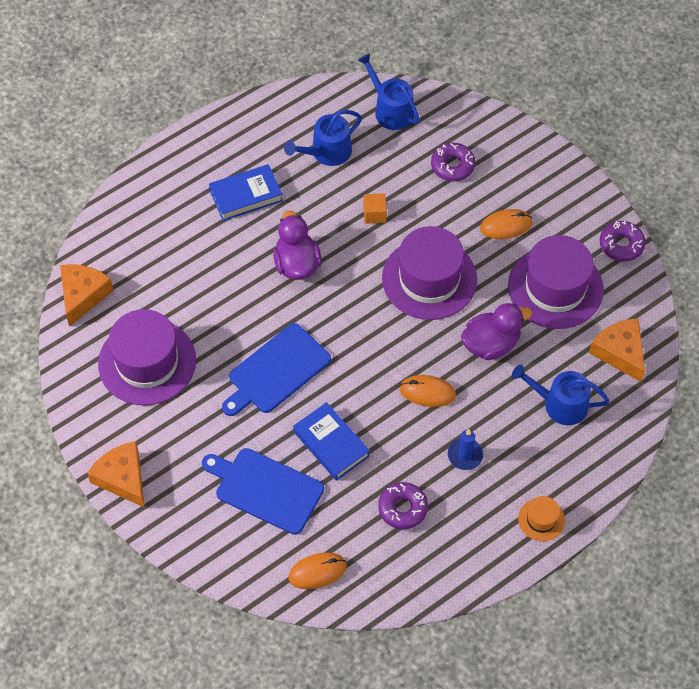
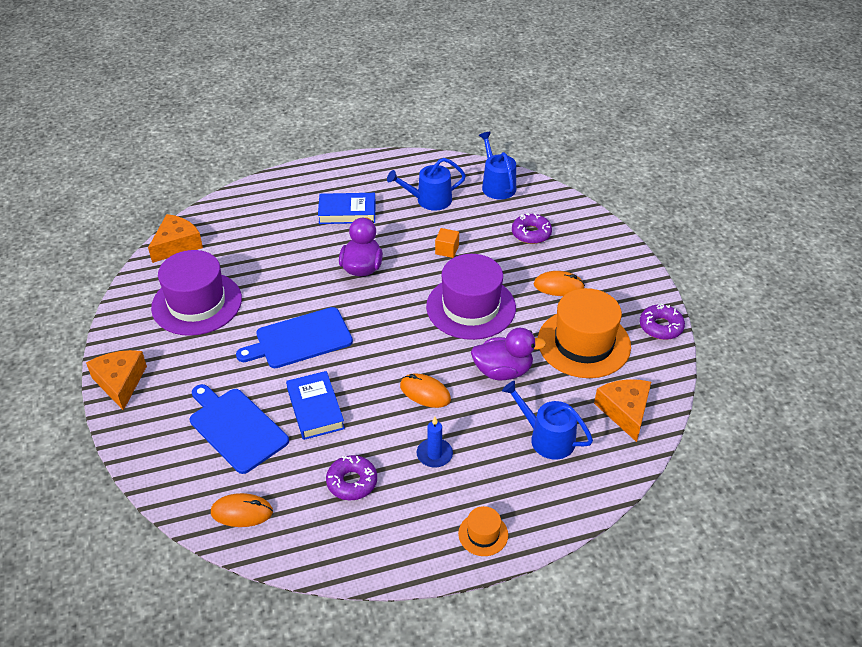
camera: 20 degrees right, 15 degrees down
purple hat [508,235,604,329] -> orange hat [538,288,631,378]

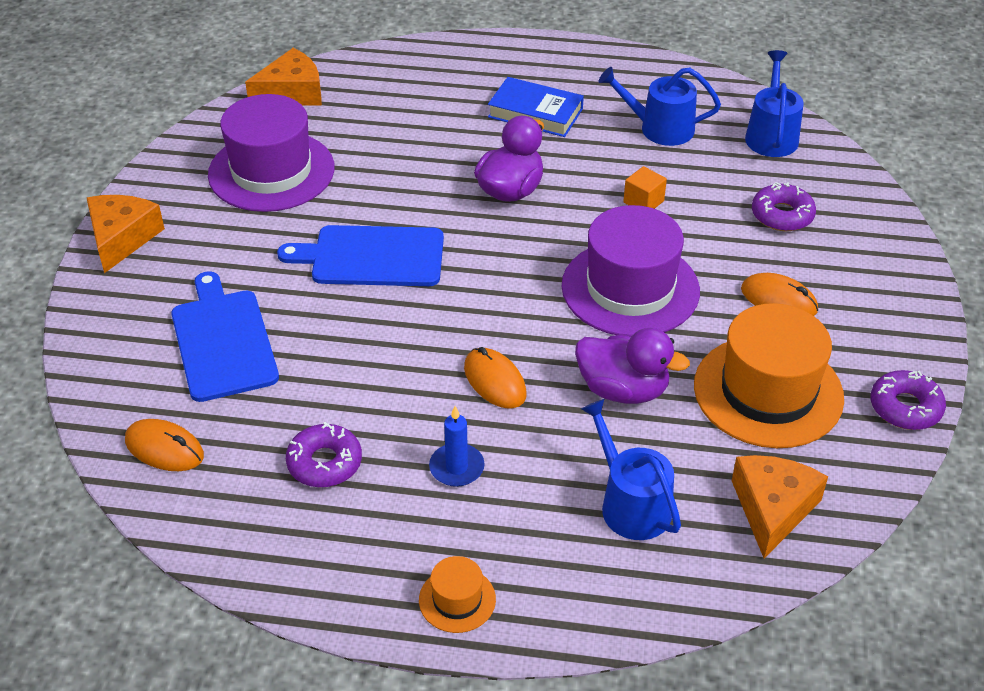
camera: 25 degrees right, 0 degrees up
blue book [286,371,345,440] -> none

